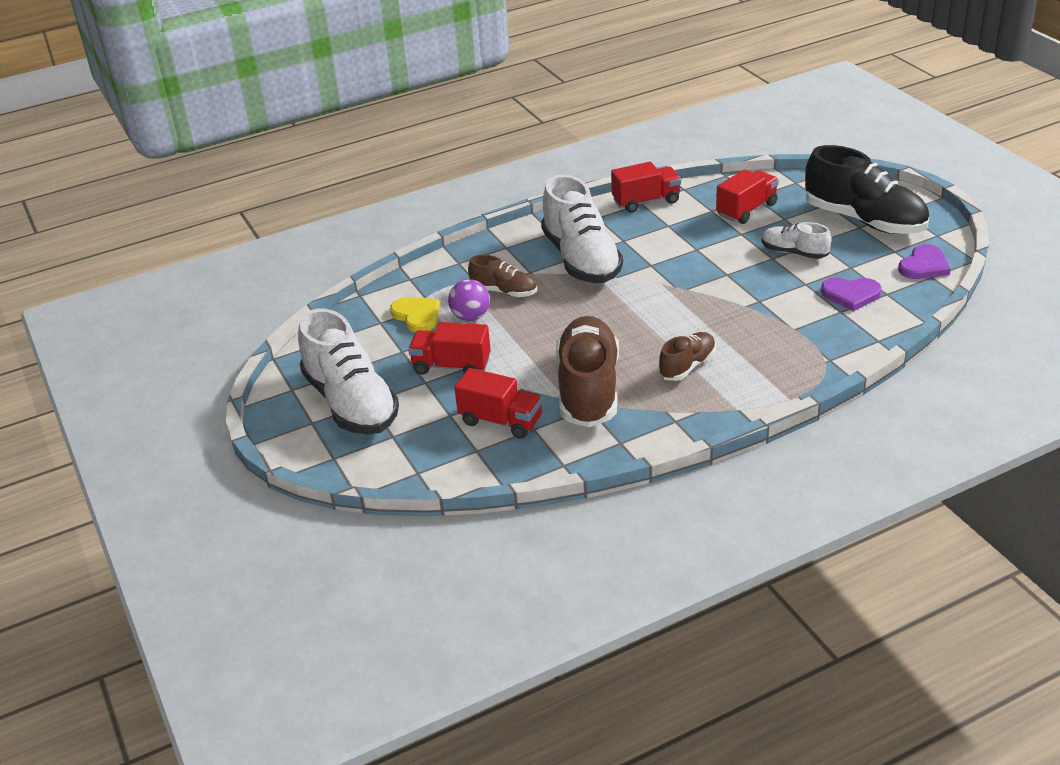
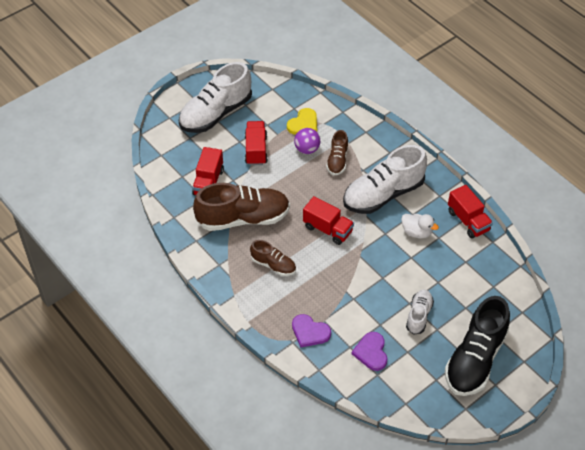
camera: 75 degrees right, 15 degrees up
red truck [716,169,779,224] -> red truck moved to [303,196,354,245]
purple heart [898,244,951,279] -> purple heart moved to [292,314,331,348]
none -> white duck [401,214,439,238]

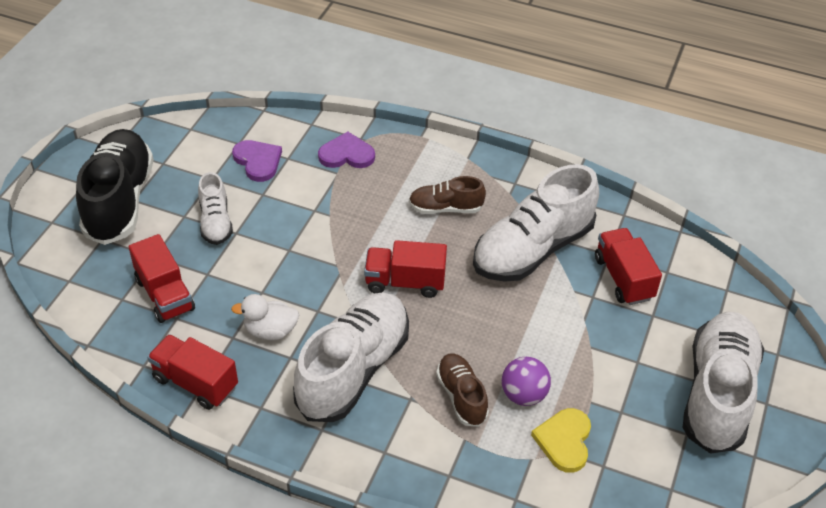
camera: 150 degrees right, 5 degrees down
brown shoe [193,183,290,231] -> white shoe [473,164,599,282]
red truck [245,121,268,165] -> red truck moved to [129,234,195,323]

